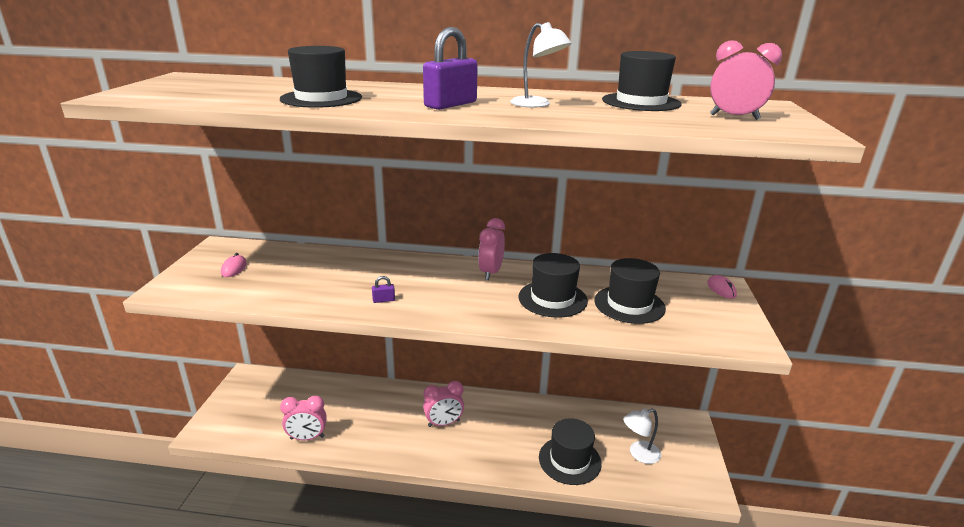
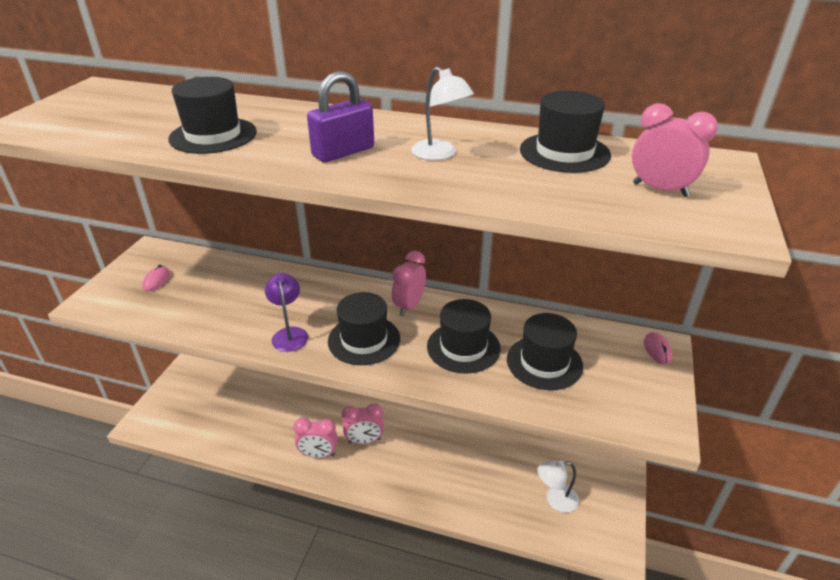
camera: 10 degrees right, 10 degrees up
pink clock [280,396,327,440] -> pink clock moved to [293,418,338,458]
purple padlock [372,276,395,303] -> purple lamp [265,273,308,352]
black hat [539,418,602,485] -> black hat moved to [328,292,400,365]

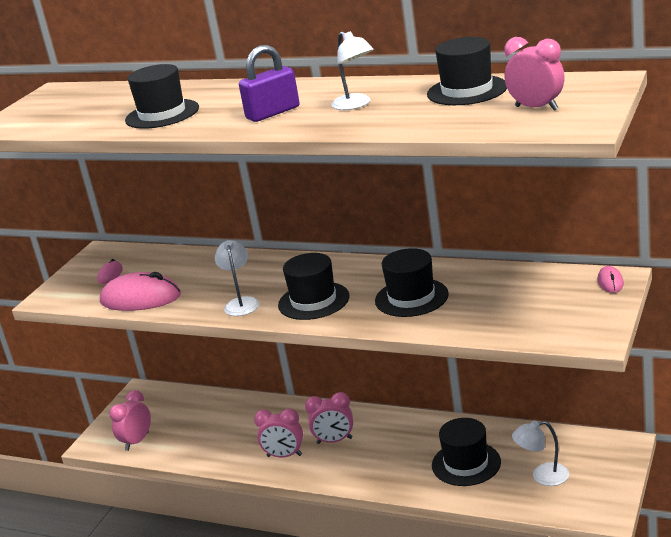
camera: 10 degrees right, 10 degrees down
purple lamp [265,273,308,352] -> white lamp [215,240,259,316]
pink clock [392,251,426,316] -> pink clock moved to [110,390,151,451]
black hat [507,313,583,390] -> black hat moved to [432,418,501,486]
none -> pink mouse [100,272,181,311]

